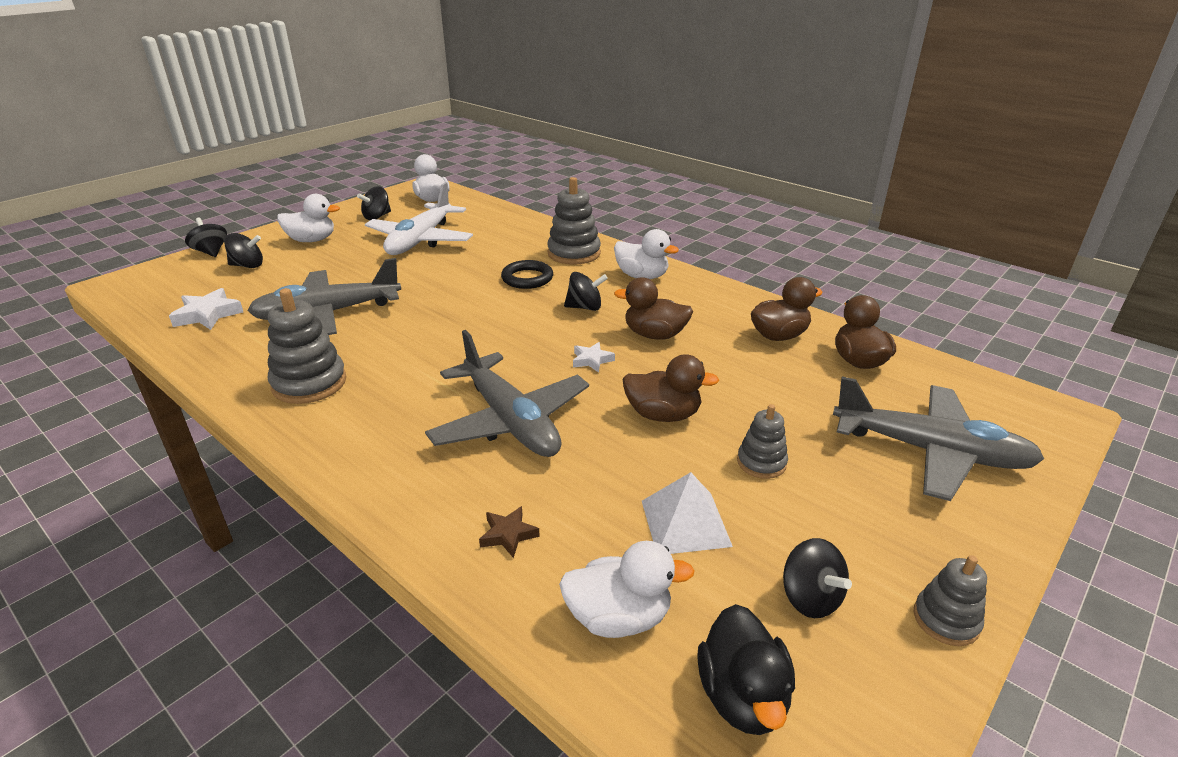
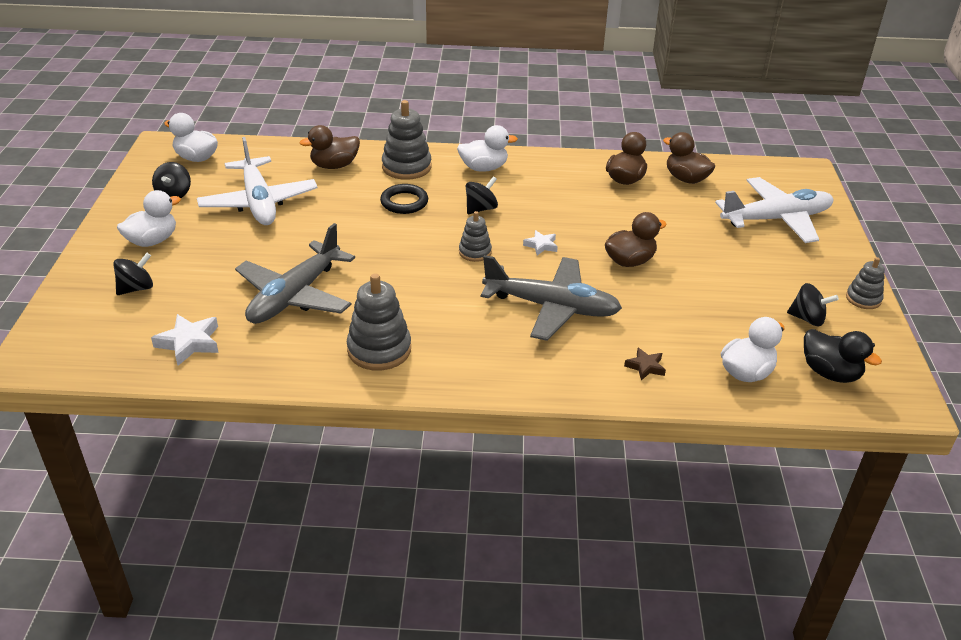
camera: 40 degrees left, 5 degrees up
black spinning top [185,217,227,257] -> none
brown duck [614,277,693,340] -> brown duck moved to [300,125,360,169]
white pyramid [642,472,733,554] -> none
grey stacking toy [737,404,788,479] -> grey stacking toy moved to [459,211,492,262]
grey plane [833,376,1044,501] -> white plane [715,177,834,243]

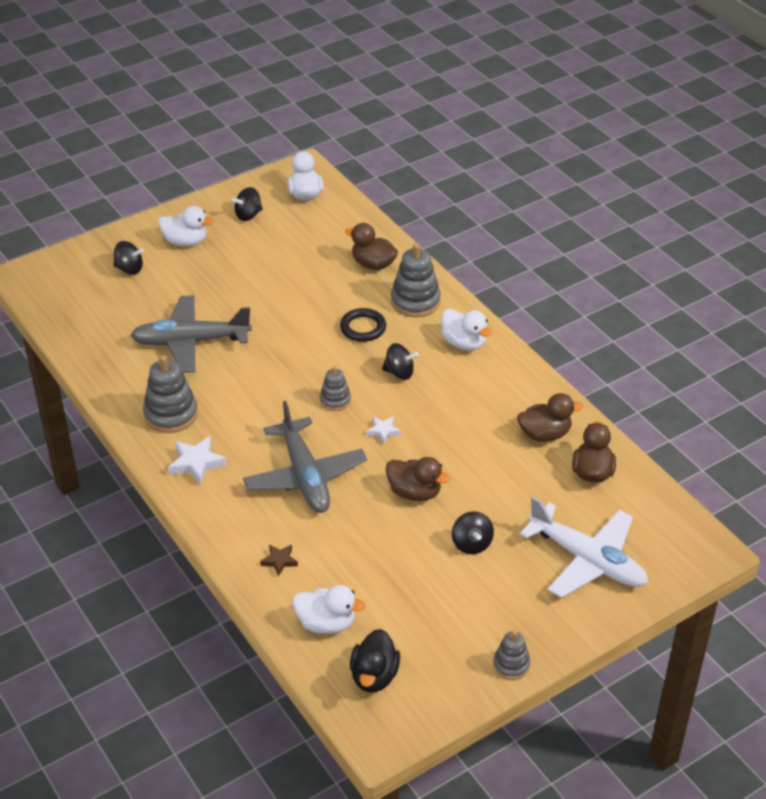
camera: 55 degrees right, 5 degrees up
white star [151,314,219,366] -> white star moved to [168,436,227,485]
white plane [197,137,318,225] -> none
black spinning top [787,283,839,326] -> black spinning top moved to [452,511,494,554]

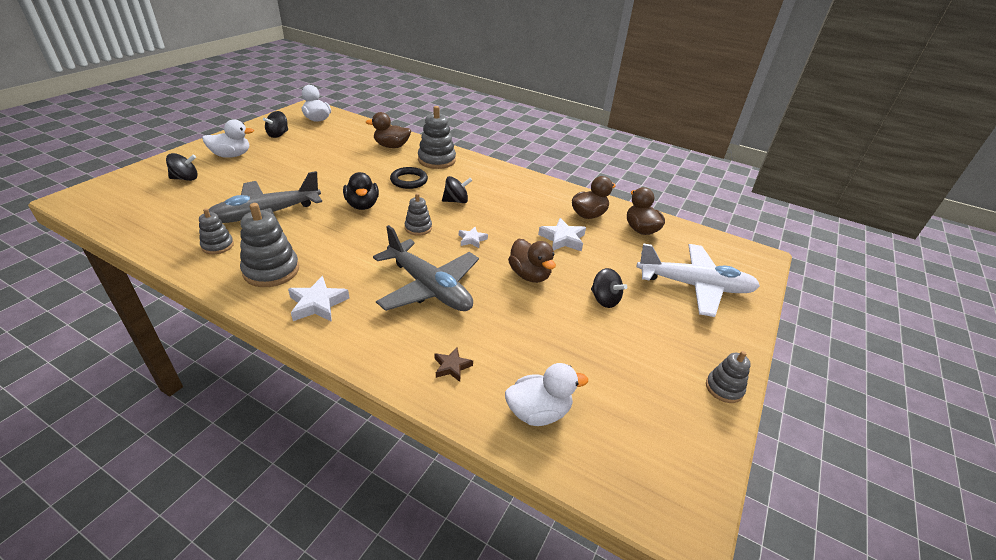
camera: 30 degrees left, 5 degrees down
black duck [350,629,400,692] -> black duck moved to [343,172,379,210]
brown duck [386,457,450,501] -> brown duck turned 60 degrees clockwise [508,238,556,283]
white duck [441,309,492,351] -> none
none -> grey stacking toy [199,208,234,254]
none -> white star [538,218,586,251]

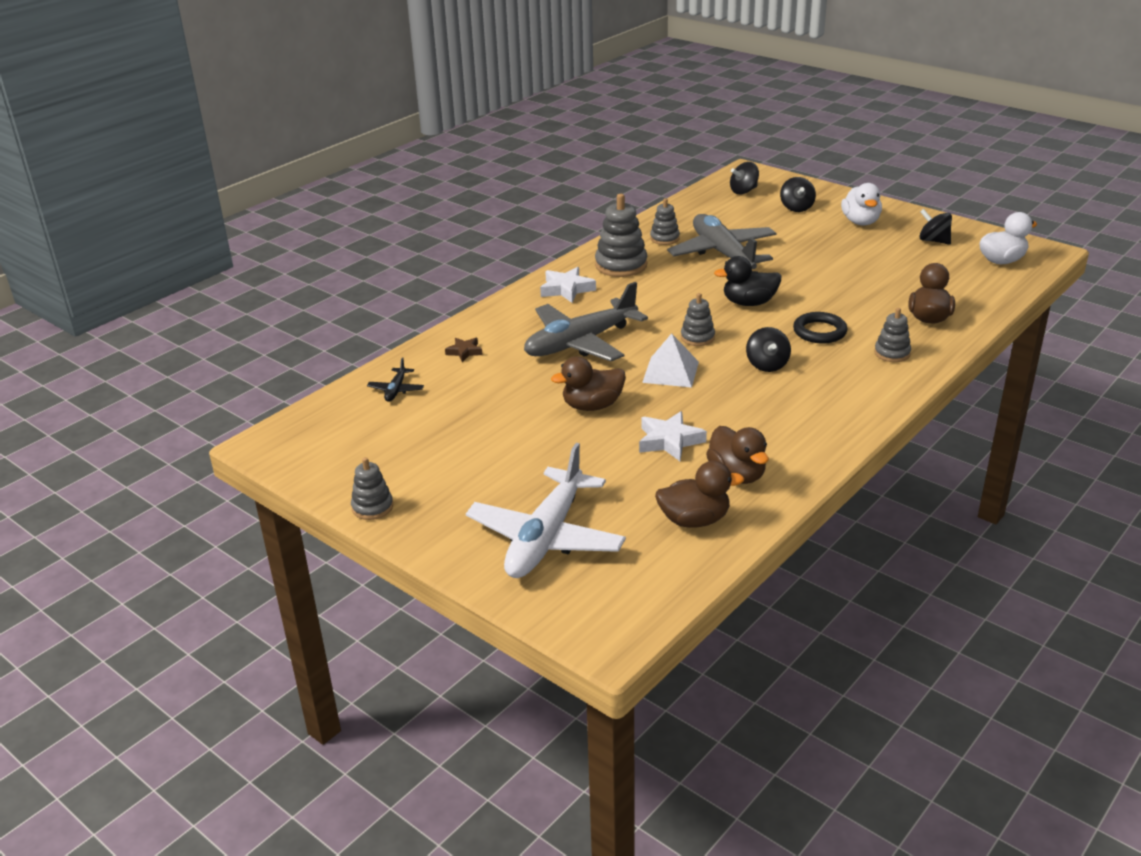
camera: 105 degrees right, 5 degrees down
grey stacking toy [418,106,456,169] -> grey stacking toy [874,308,911,362], size x0.59
white star [459,227,488,248] -> white pyramid [642,333,699,388]
white duck [505,363,588,426] -> black plane [367,357,424,402]
black spinning top [591,268,627,308] -> black spinning top moved to [730,162,759,194]

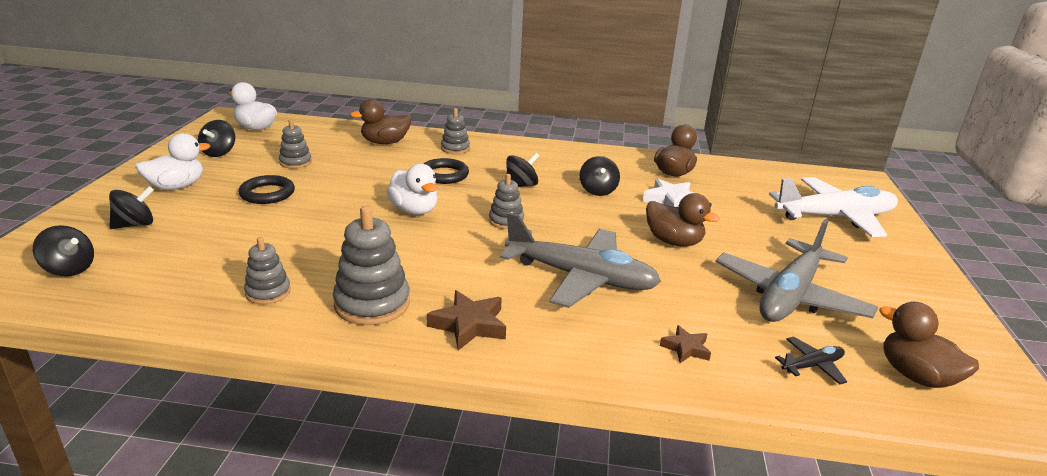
camera: 125 degrees left, 5 degrees down
grey stacking toy [351,457,393,520] -> grey stacking toy moved to [279,119,312,169]
white star [540,267,596,303] -> brown star [427,290,506,351]
white pyramid [642,333,699,388] -> none
brown duck [655,461,744,528] -> brown duck moved to [879,302,979,388]
grey plane [667,214,777,269] -> grey plane moved to [715,219,878,322]
black duck [714,256,781,306] -> white duck [387,164,438,215]
none -> black ring [238,175,295,204]
none -> black spinning top [580,156,620,196]

